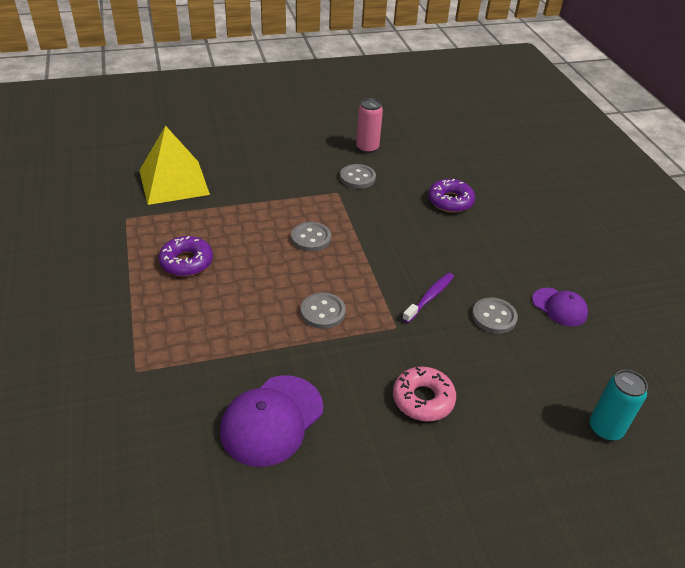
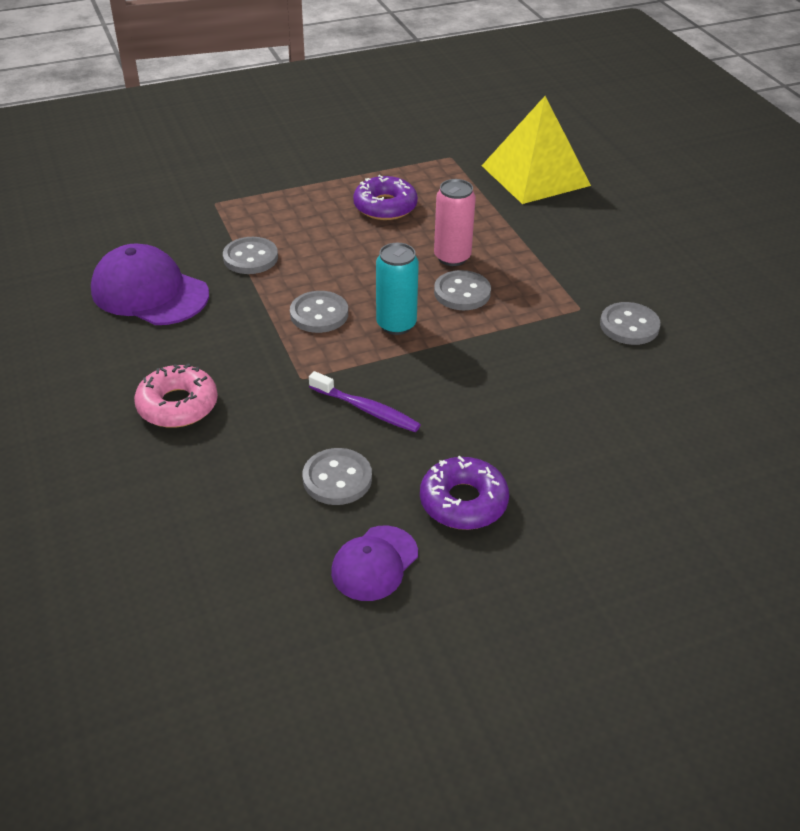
camera: 85 degrees right, 0 degrees up
pink can [356,98,383,153] -> pink can moved to [434,179,476,266]
purple donut [428,179,475,213] -> purple donut moved to [420,456,509,530]
turquoise can [590,370,648,441] -> turquoise can moved to [376,243,419,335]
none -> grey button [223,237,278,274]

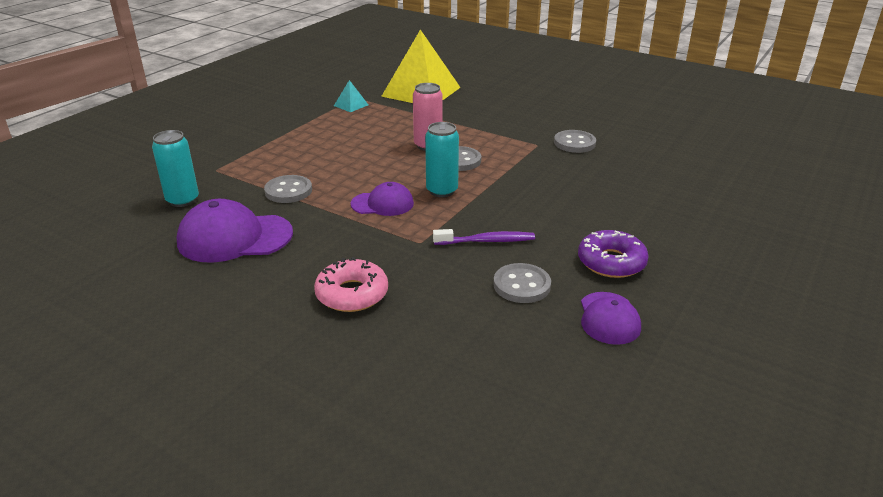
camera: 35 degrees left, 10 degrees down
grey button [290,291,348,333] -> purple cap [351,182,414,216]
purple donut [353,175,418,220] -> none
none -> turquoise can [152,130,199,207]
none -> turquoise pyramid [334,80,368,112]

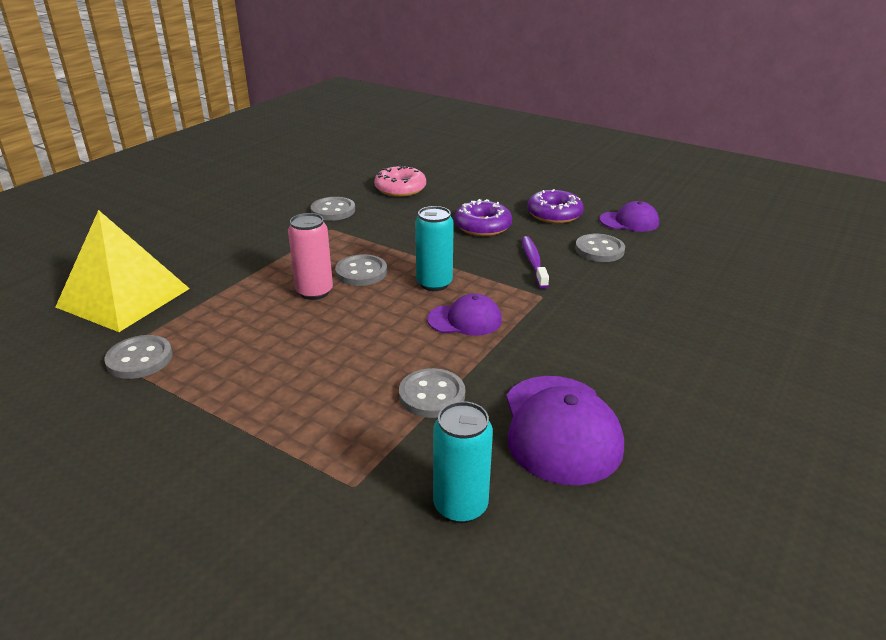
camera: 90 degrees left, 0 degrees up
pink donut [314,257,388,312] -> pink donut moved to [374,166,426,197]
turquoise pyramid [334,80,368,112] -> grey button [104,335,172,379]
purple cap [351,182,414,216] -> purple cap turned 90 degrees clockwise [427,294,502,336]
none -> purple donut [454,199,512,236]

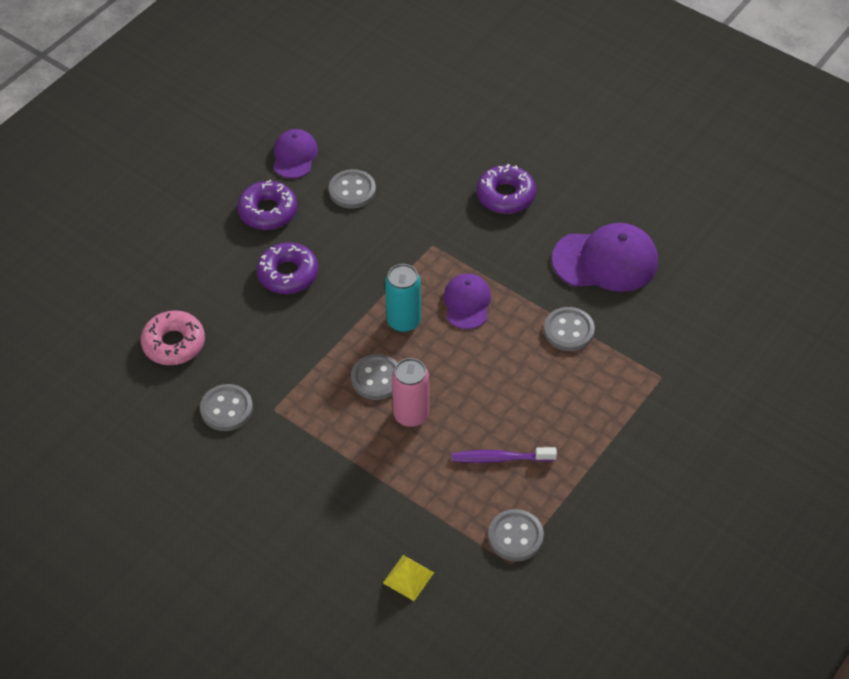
camera: 85 degrees left, 20 degrees up
yellow pyramid [55,210,190,332] -> yellow pyramid [383,555,434,601], size x0.41
turquoise can [433,401,493,523] -> none
purple toothbrush [522,236,549,289] -> purple toothbrush moved to [452,447,557,463]
none -> purple donut [477,164,536,214]

